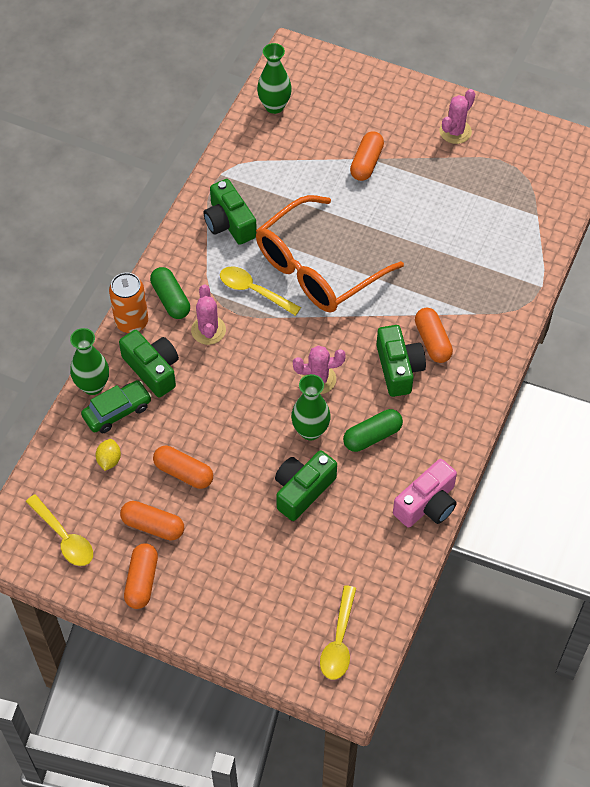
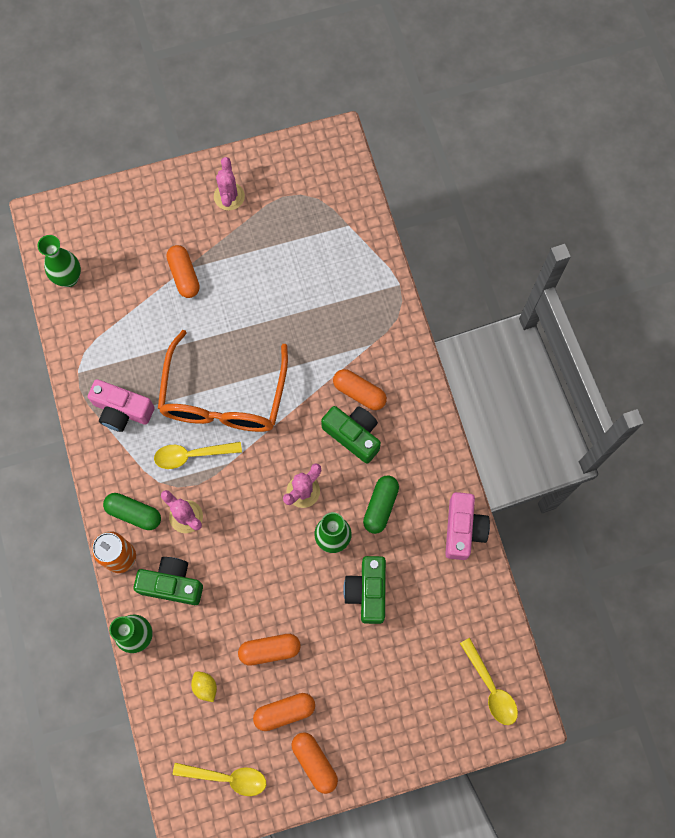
camera: 40 degrees left, 15 degrees up
green car [81,380,152,433] -> none
green camera [203,179,257,245] -> pink camera [88,379,155,432]

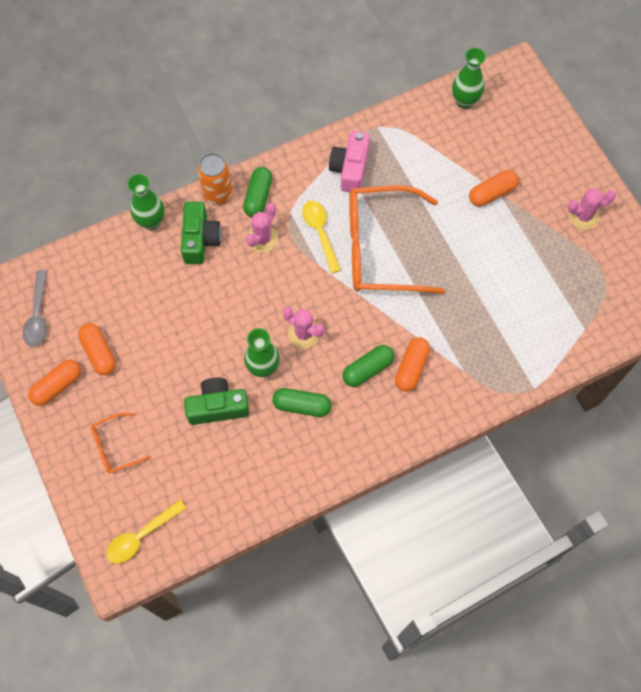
camera: 80 degrees right, 5 degrees down
yellow spoon [173,763,266,796] -> grey spoon [23,270,47,347]
yellow lemon [191,671,217,702] -> none
orange capsule [238,634,301,666] -> none
green camera [321,406,381,463] -> green capsule [342,345,394,387]
pink camera [445,492,490,560] -> none
none -> orange glasses [91,413,151,473]

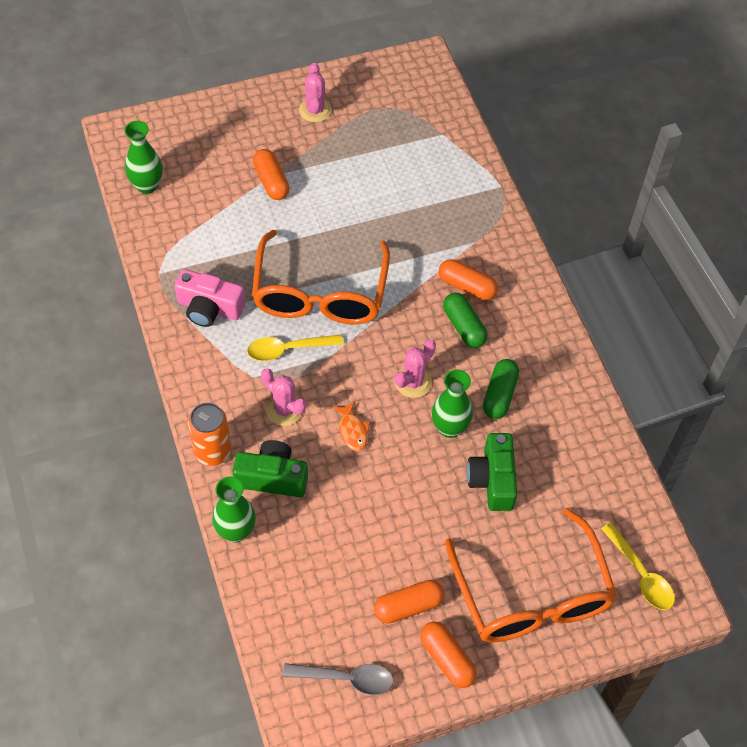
camera: 85 degrees left, 10 degrees down
orange glasses [91,413,151,473] -> orange glasses [445,508,617,643], size x2.20
green capsule [243,167,272,217] -> none
none -> orange fish [333,401,370,451]

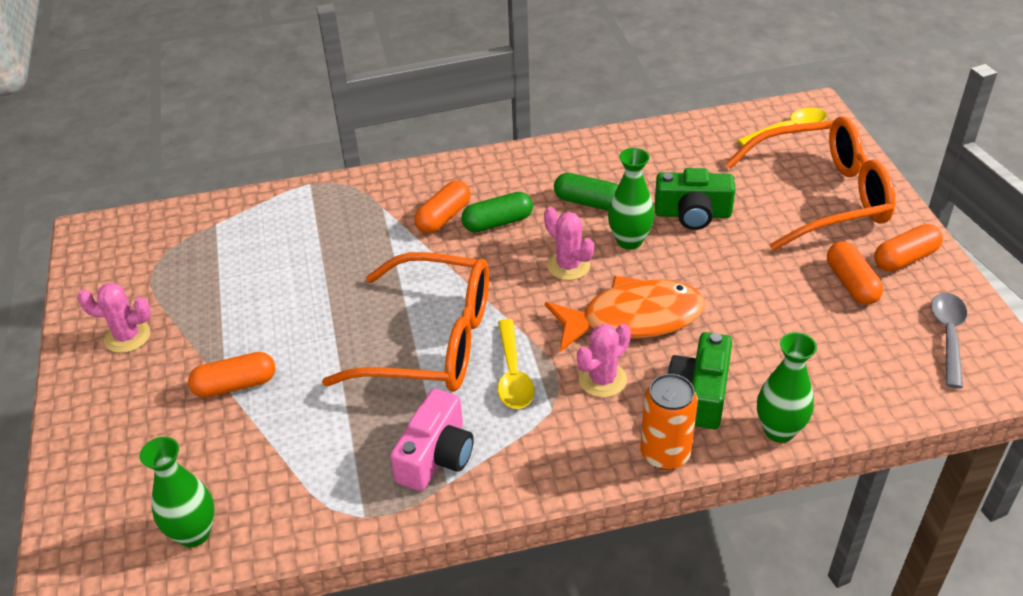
camera: 80 degrees left, 15 degrees down
orange fish [333,401,370,451] -> orange fish [545,276,705,352], size x2.32

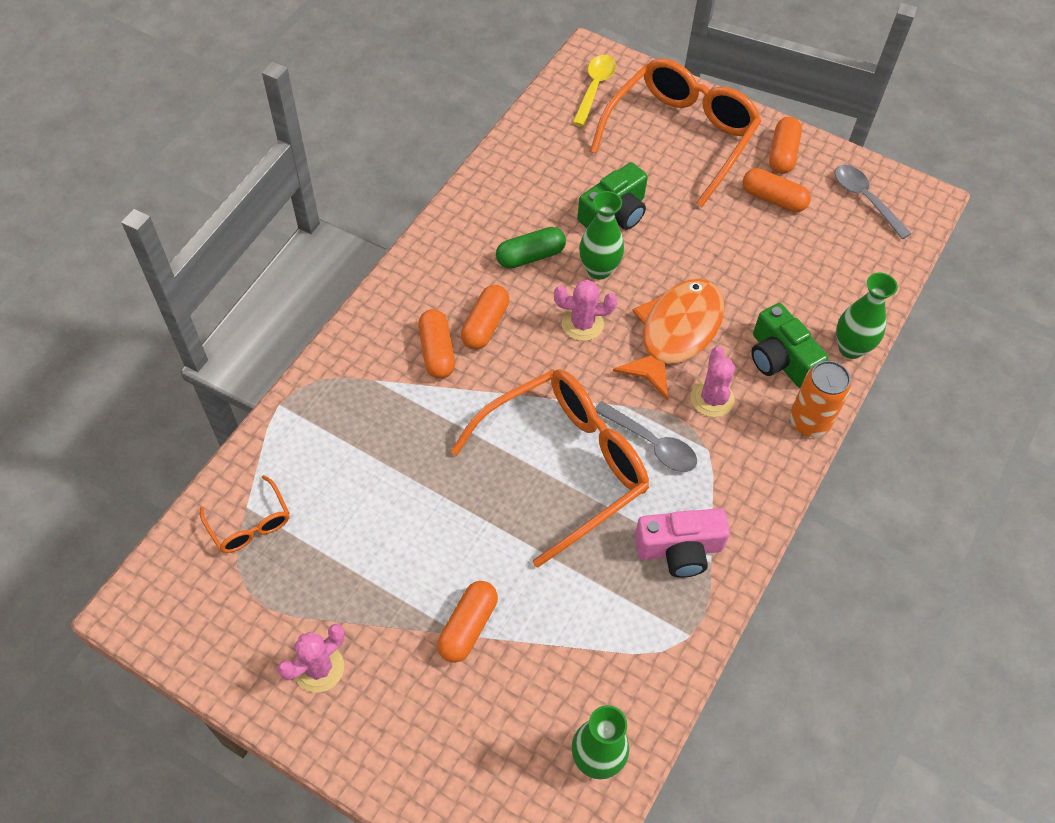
camera: 50 degrees left, 15 degrees up
pink camera [390,389,474,491] -> pink camera turned 105 degrees clockwise [635,508,730,578]
green capsule [461,192,533,232] -> orange capsule [461,285,509,350]
yellow spoon [498,319,534,409] -> grey spoon [595,401,697,472]
none -> orange glasses [200,475,289,553]

